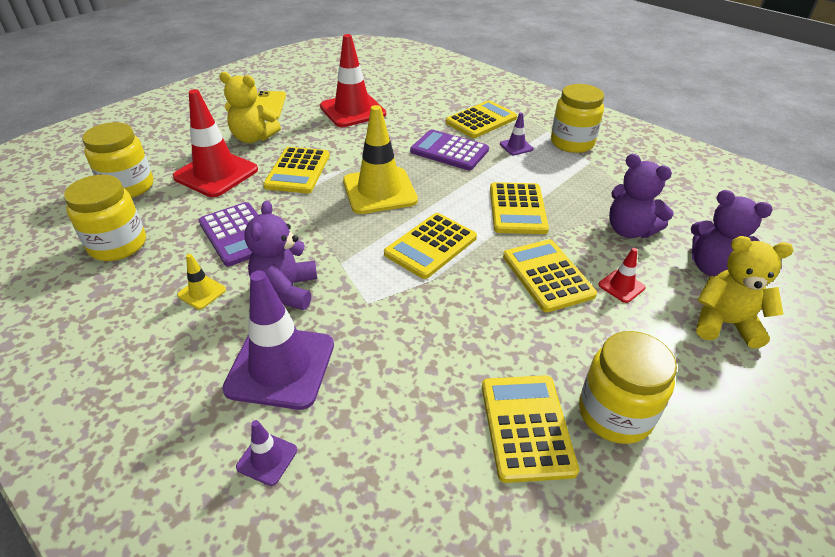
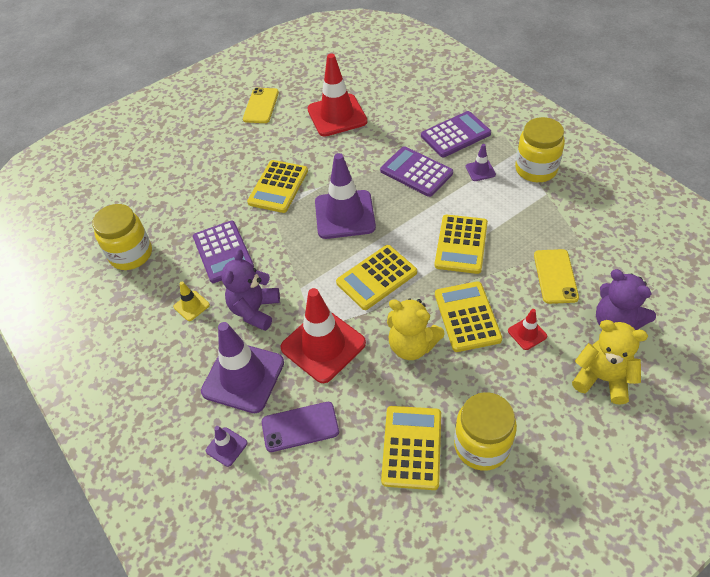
camera: 15 degrees right, 10 degrees up
yellow jar [82,122,153,198] -> none
red traffic cone [173,89,258,197] -> red traffic cone moved to [280,288,366,383]
yellow teddy bear [219,72,281,143] -> yellow teddy bear moved to [387,298,445,360]
yellow traffic cone [343,105,418,214] -> purple traffic cone [315,153,376,239]
yellow calculator [446,100,517,138] -> purple calculator [421,111,491,157]
purple teddy bear [609,154,674,238] -> yellow phone [534,249,579,304]
none -> purple phone [262,402,339,452]

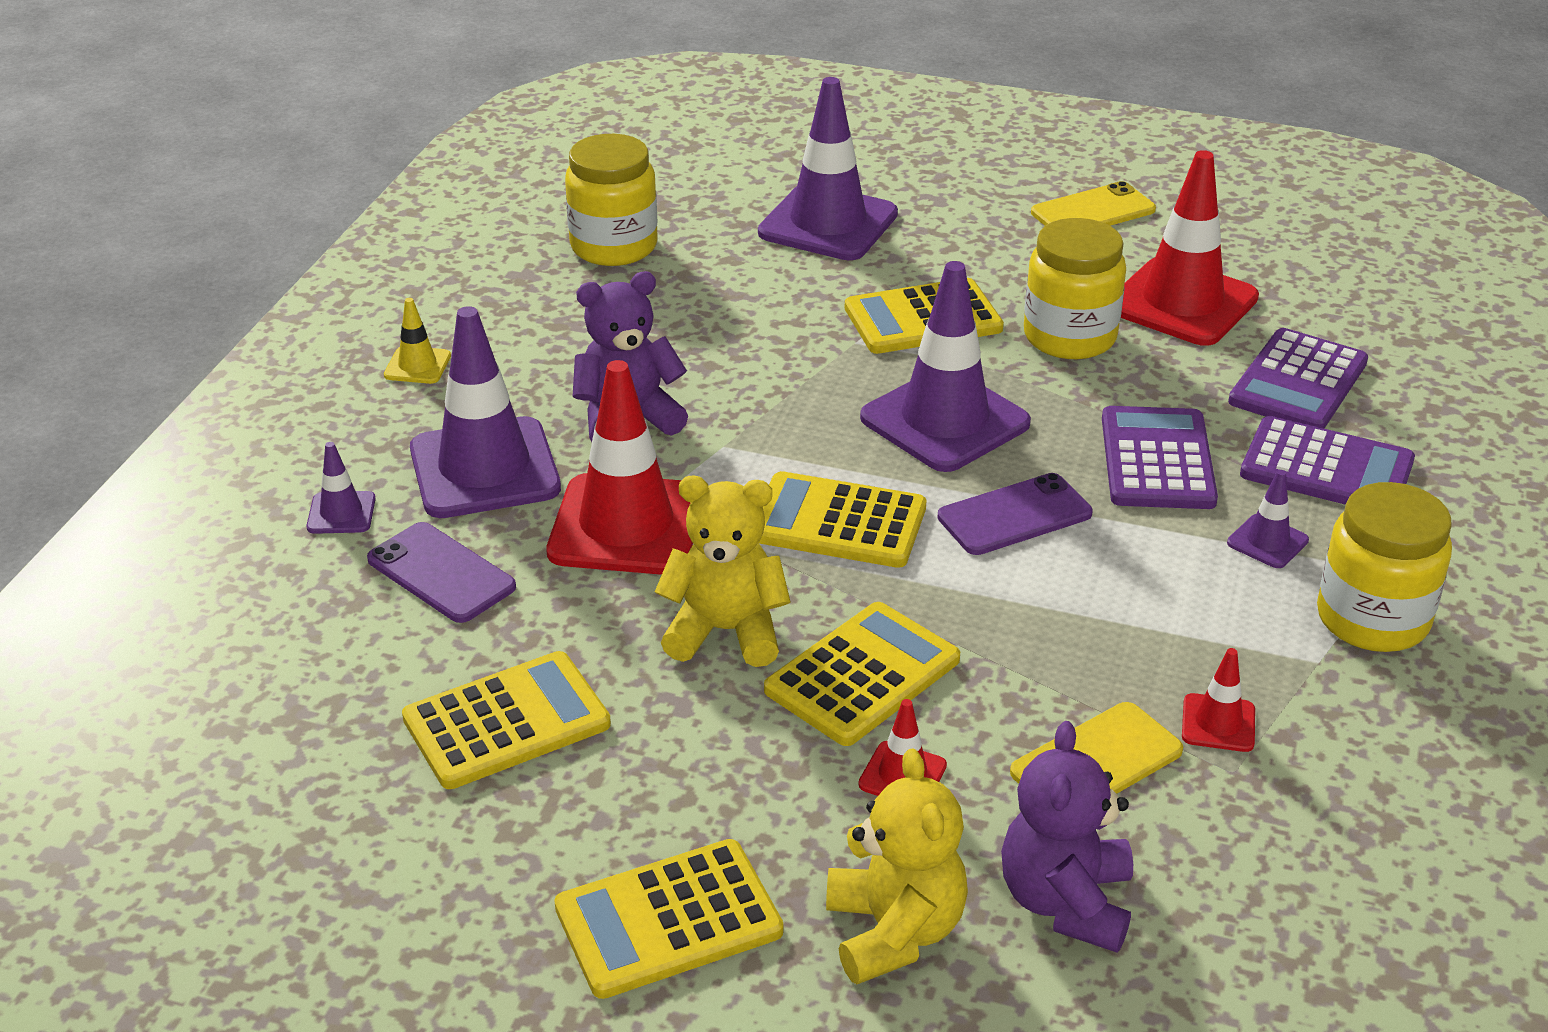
camera: 50 degrees right, 15 degrees down
yellow traffic cone [174,282,210,321] -> yellow traffic cone moved to [384,298,451,384]
purple calculator [193,220,254,283] -> purple calculator moved to [1228,328,1368,428]
yellow teddy bear [387,298,445,360] -> yellow teddy bear turned 105 degrees clockwise [655,476,791,667]
yellow calculator [434,215,488,274] -> yellow calculator moved to [554,839,783,999]
yellow jar [454,392,517,471] -> yellow jar moved to [1024,218,1126,359]
none -> purple traffic cone [758,77,898,260]
none -> purple phone [937,473,1093,555]
none -> red traffic cone [1182,648,1255,752]

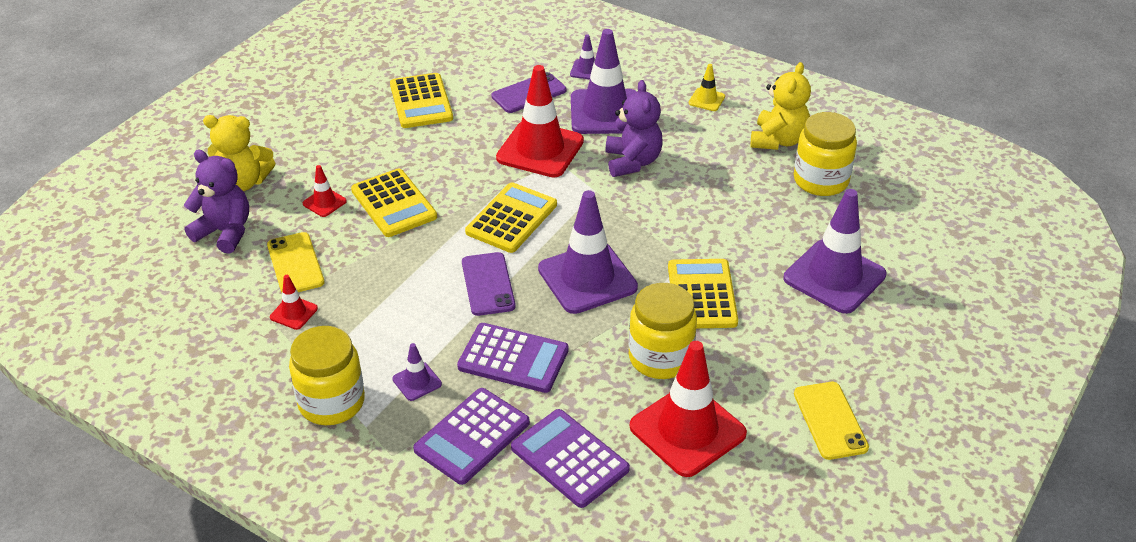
camera: 105 degrees right, 5 degrees up
yellow calculator [554,839,783,999] -> none
yellow teddy bear [655,476,791,667] -> yellow teddy bear moved to [751,62,811,150]

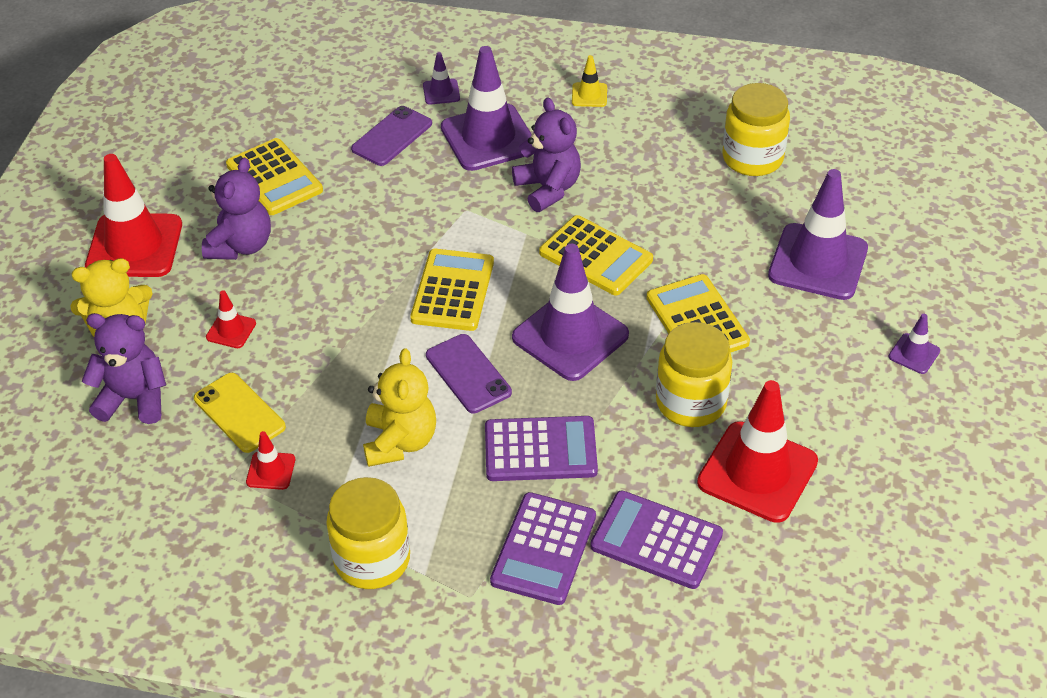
camera: 20 degrees left, 5 degrees up
yellow calculator [351,168,437,237] -> yellow calculator moved to [539,215,653,296]
purple traffic cone [392,343,442,401] -> purple traffic cone moved to [889,314,940,374]
red traffic cone [496,65,584,177] -> red traffic cone moved to [85,154,182,277]
yellow teddy bear [751,62,811,150] -> yellow teddy bear moved to [363,348,436,467]
yellow phone [794,382,869,460] -> none
none -> purple teddy bear [202,158,271,260]

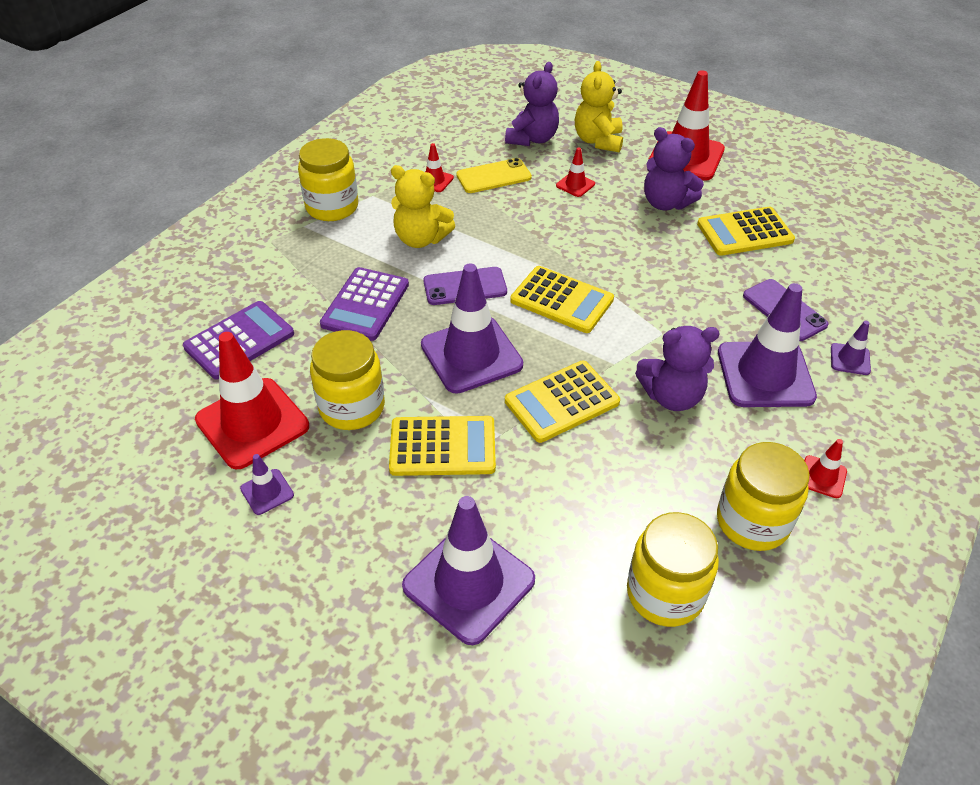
camera: 110 degrees right, 0 degrees up
purple calculator [490,492,596,605] -> none
yellow traffic cone [572,55,607,107] -> red traffic cone [804,439,847,498]
purple traffic cone [889,314,940,374] -> purple traffic cone moved to [240,454,294,515]
none -> yellow jar [717,442,810,551]

